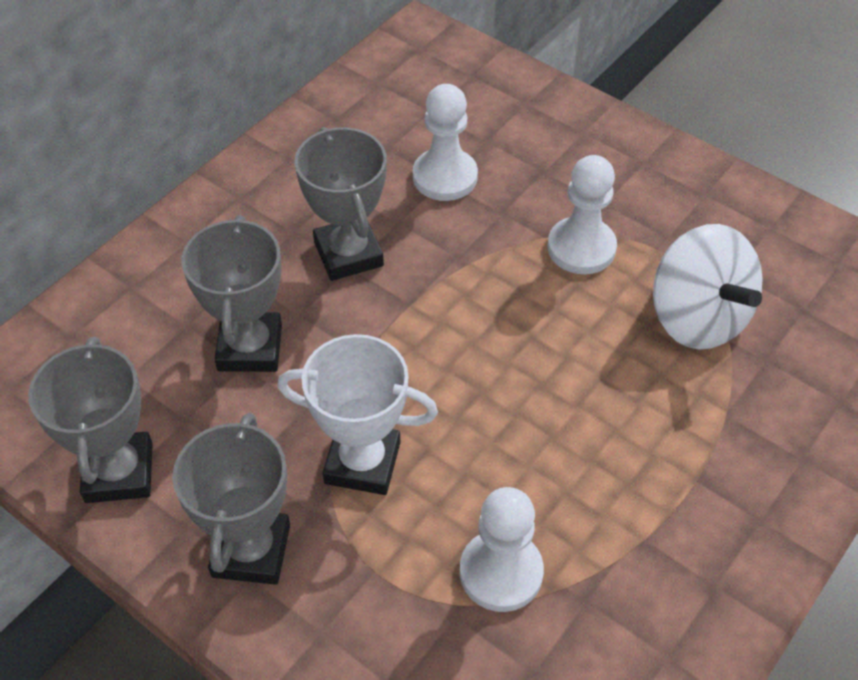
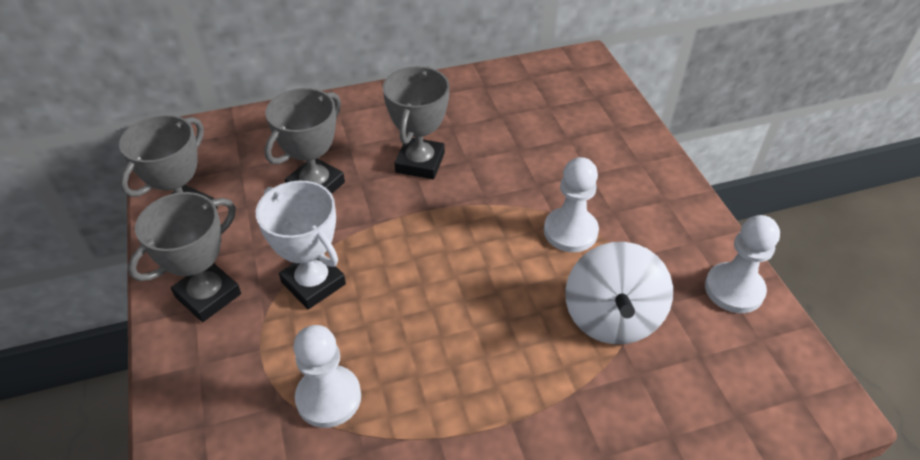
camera: 35 degrees right, 5 degrees down
white pawn [413,84,478,201] -> white pawn moved to [705,215,780,313]

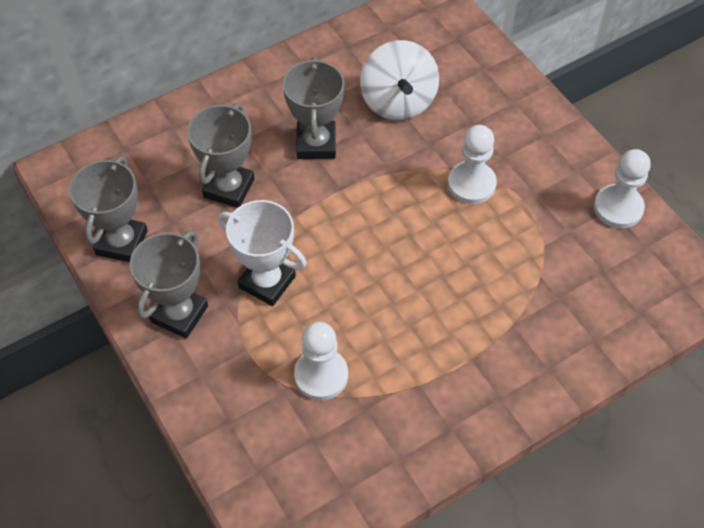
camera: 15 degrees left, 10 degrees up
white spinning top [565,242,673,344] -> white spinning top moved to [360,40,439,120]

